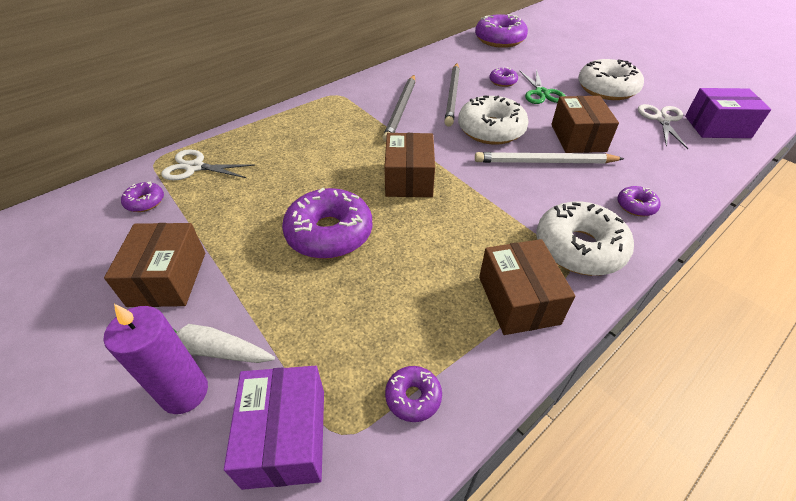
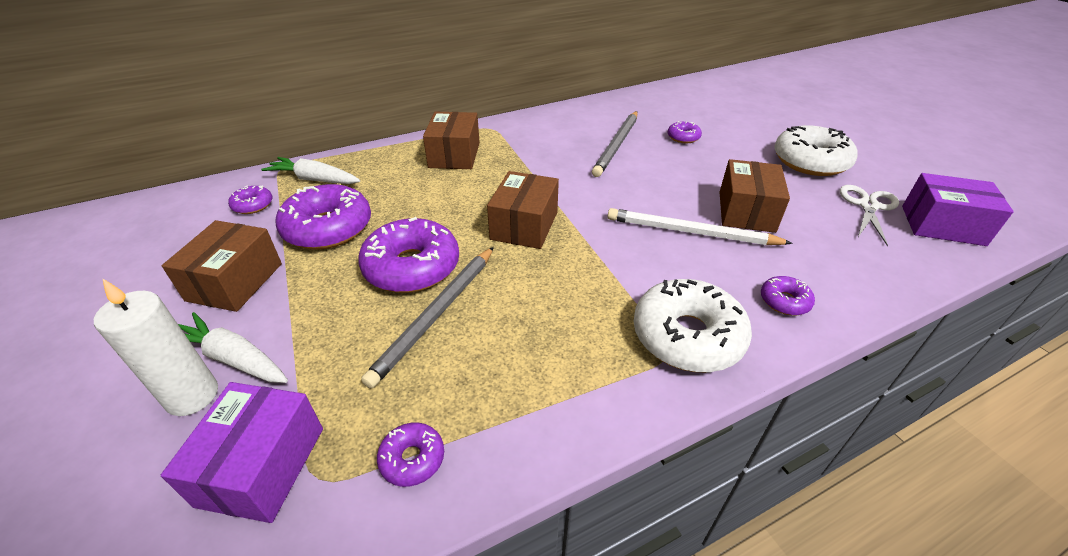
camera: 15 degrees right, 5 degrees down
purple candle [104,304,208,414] -> white candle [94,278,218,416]
white scissors [161,149,255,180] -> white carrot [261,157,360,184]
grey pencil [383,75,415,142] -> grey pencil moved to [361,247,494,388]
white donut [458,95,529,145] -> none
purple donut [475,14,528,48] -> purple donut moved to [275,184,371,250]
brown box [479,239,575,335] -> brown box moved to [423,112,480,169]
green scissors [520,69,565,104] -> none

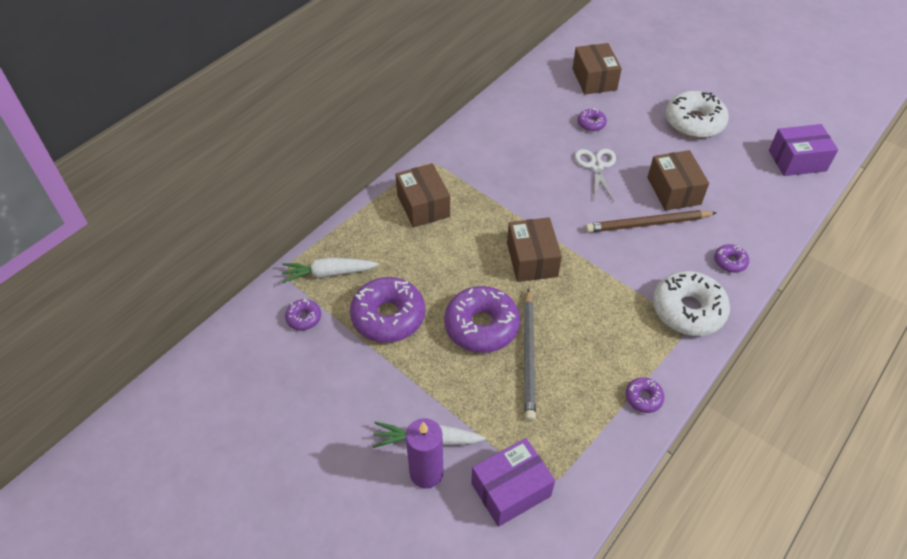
camera: 25 degrees left, 10 degrees up
white candle [94,278,218,416] -> purple candle [406,418,443,488]
purple box [161,382,323,523] -> purple box turned 75 degrees clockwise [471,438,555,527]
brown box [162,220,282,312] -> brown box moved to [572,43,622,94]
purple donut [377,422,444,487] -> purple donut moved to [625,377,665,413]
grey pencil [592,111,638,177] -> none
white pencil [607,208,793,245] -> brown pencil [585,210,717,233]
white scissors [840,185,899,246] -> white scissors moved to [575,149,616,201]

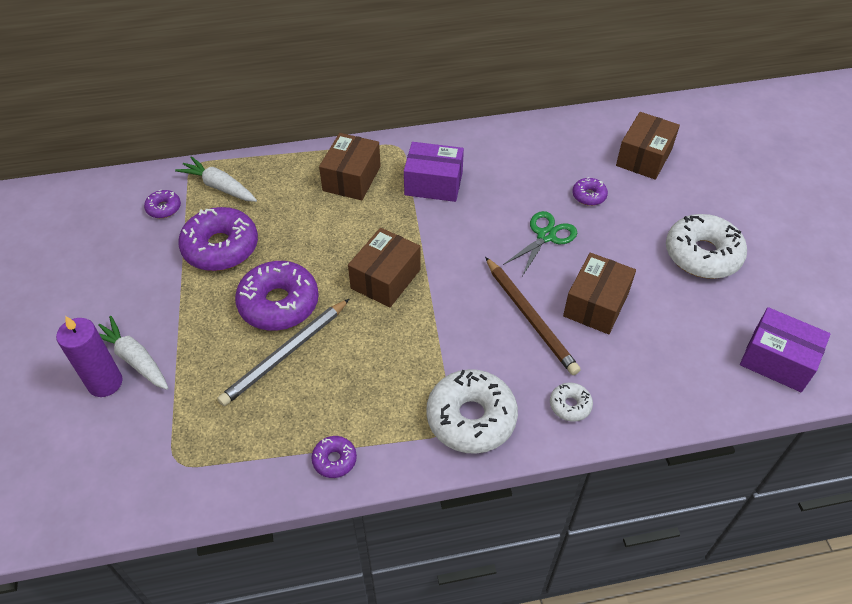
camera: 40 degrees right, 0 degrees up
purple box [471,438,555,527] -> purple box moved to [404,142,464,202]
white scissors [575,149,616,201] -> green scissors [503,211,577,276]
brown pencil [585,210,717,233] -> brown pencil turned 150 degrees counterclockwise [485,257,581,375]
purple donut [714,244,749,273] -> white donut [550,382,593,422]

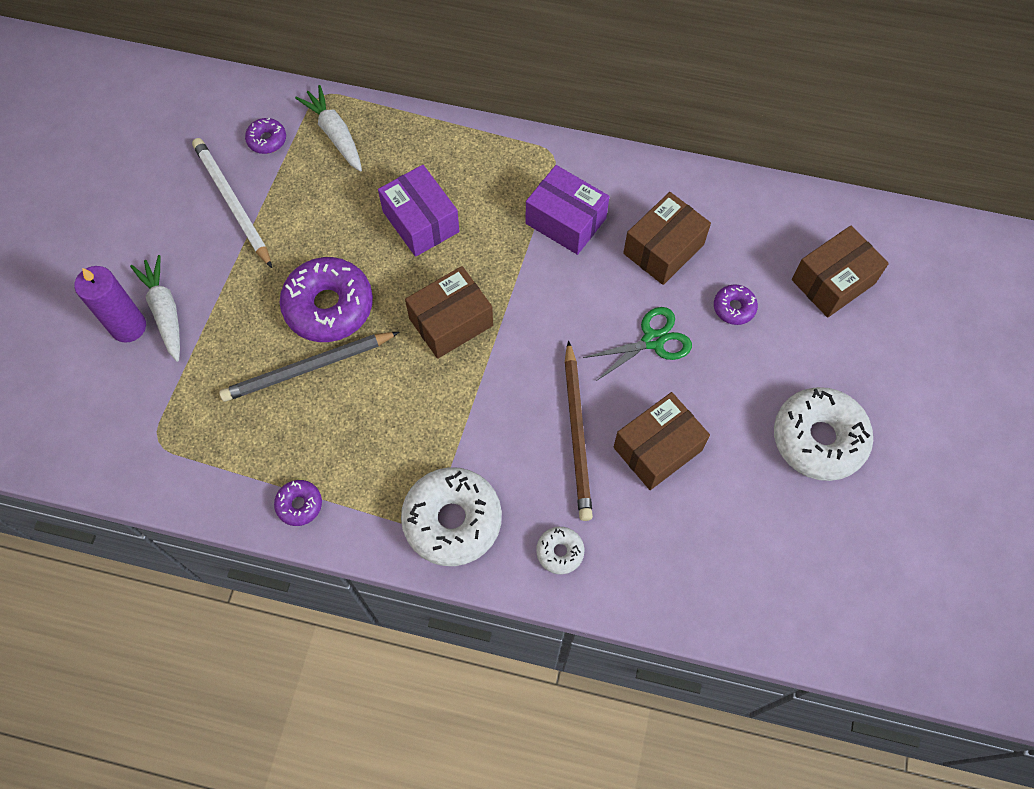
camera: 25 degrees right, 15 degrees up
purple donut [178,207,258,271] -> none
brown box [319,133,381,200] -> brown box moved to [623,192,711,285]
purple box [740,307,831,392] -> purple box moved to [378,165,460,257]
none -> white pencil [192,138,272,268]

